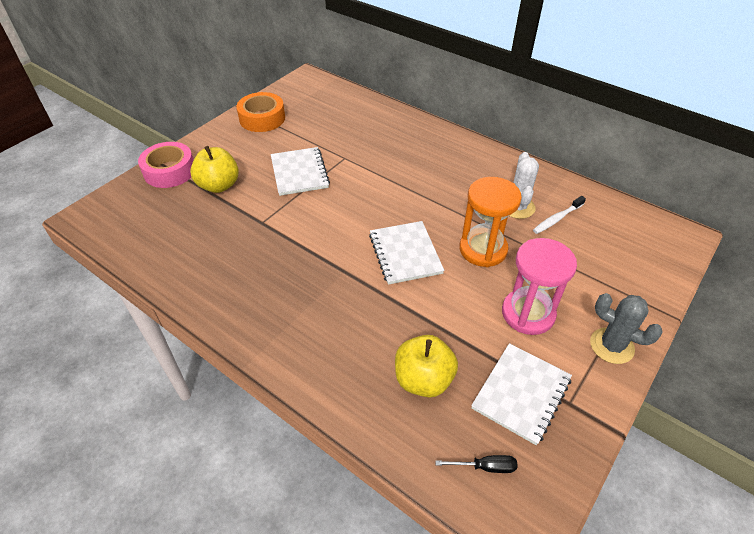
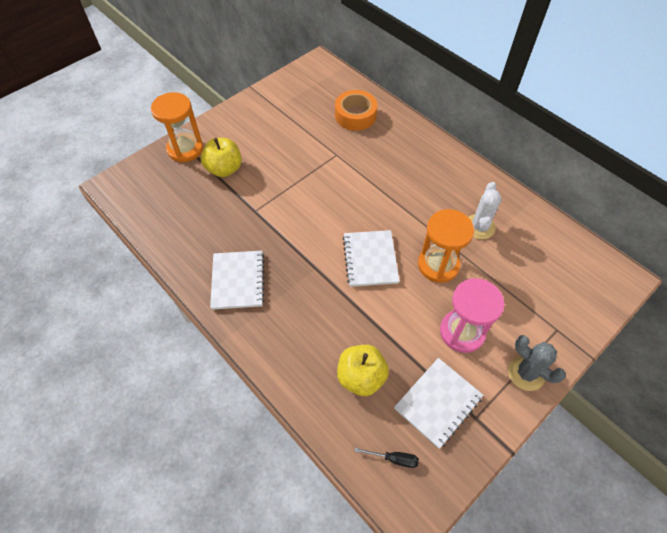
camera: 10 degrees right, 10 degrees up
pink tape [138,142,194,188] -> orange hourglass [151,92,203,162]
orange tape [237,92,285,132] -> orange tape moved to [335,90,377,131]
white notebook [271,147,330,196] -> white notebook moved to [210,251,264,310]
white toothbrush [533,196,586,234] -> none

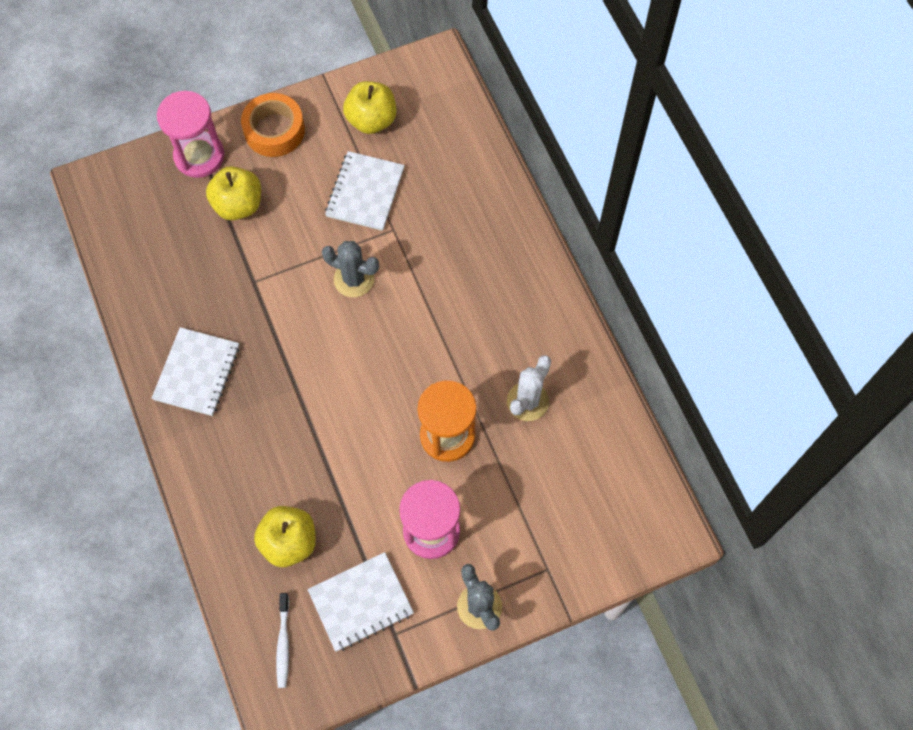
camera: 20 degrees right, 10 degrees up
orange hourglass [151,92,203,162] -> pink hourglass [157,91,224,178]
orange tape [335,90,377,131] -> orange tape moved to [241,93,305,157]
white notebook [343,230,400,287] -> white notebook moved to [325,151,405,231]
black screwdriver [355,448,419,468] -> white toothbrush [276,593,289,688]
none -> grey cactus [322,241,379,297]
none -> yellow apple [343,81,396,134]

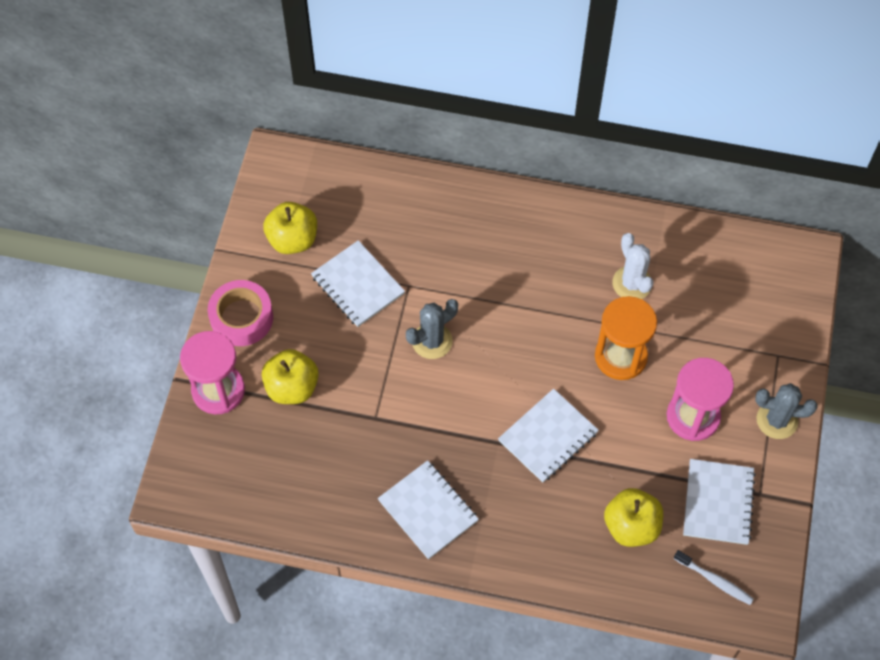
camera: 55 degrees left, 5 degrees down
orange tape [241,93,305,157] -> pink tape [208,280,273,346]
none -> white notebook [498,388,599,482]

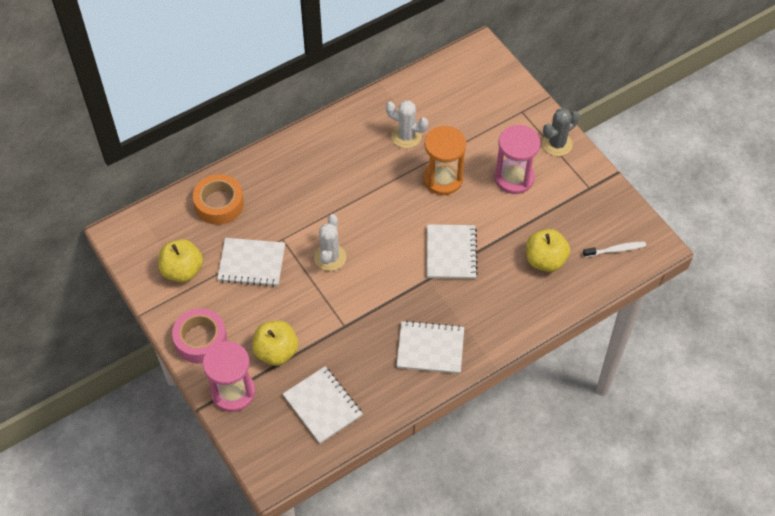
camera: 45 degrees left, 5 degrees down
grey cactus [406,299,458,359] -> white cactus [314,214,346,271]
white notebook [683,459,756,545] -> white notebook moved to [283,366,363,444]
none -> orange tape [193,174,244,225]

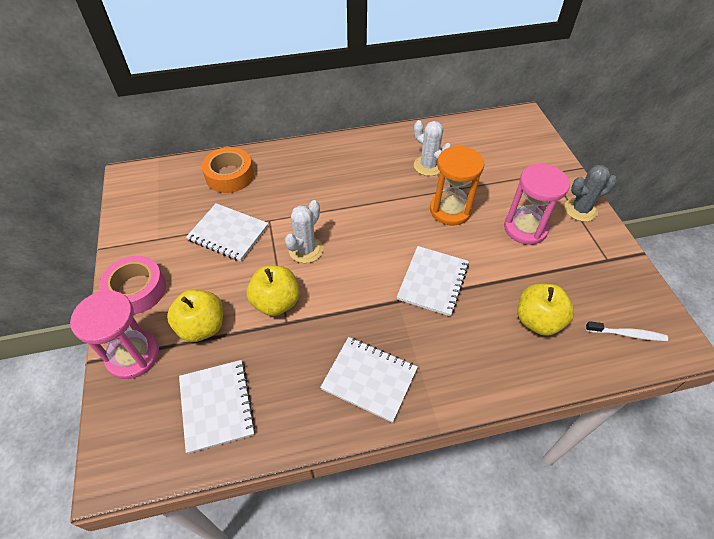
camera: 20 degrees right, 5 degrees down
yellow apple [158,239,203,282] -> yellow apple moved to [247,266,300,316]

